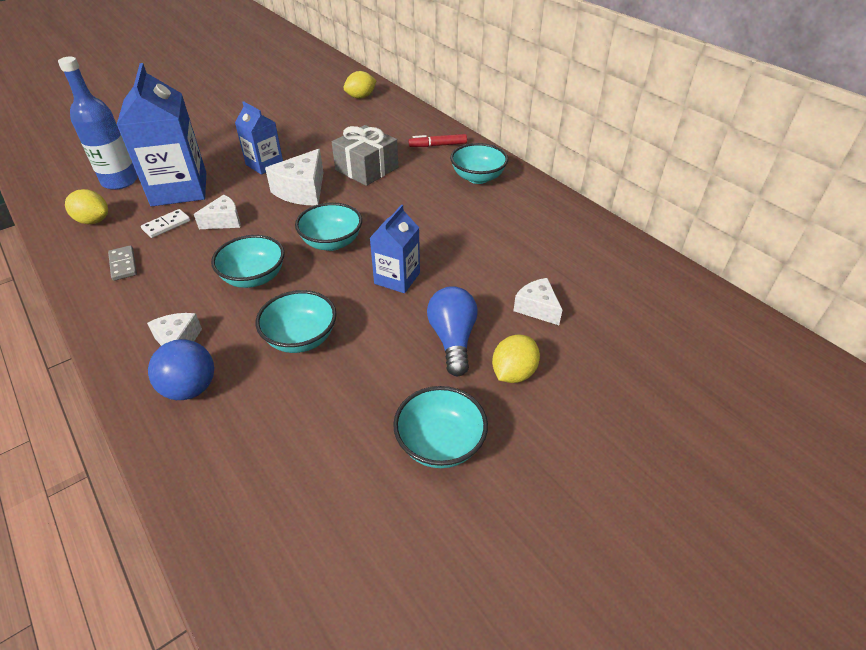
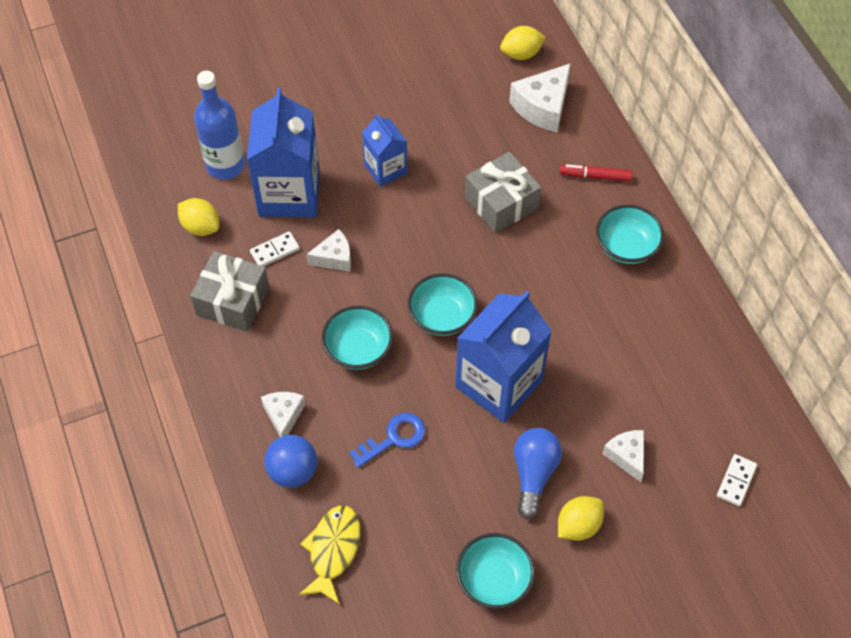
camera: 15 degrees right, 15 degrees up
grey domino [108,245,137,281] -> grey gift [190,251,269,332]
turquoise bowl [256,290,337,353] -> blue key [349,413,425,468]
white cheese [265,149,324,205] -> white cheese moved to [509,63,571,132]
blue carton [370,205,420,293] -> blue carton [456,291,552,423], size x1.78
none -> yellow fish [299,505,360,605]
none -> white domino [717,454,757,506]

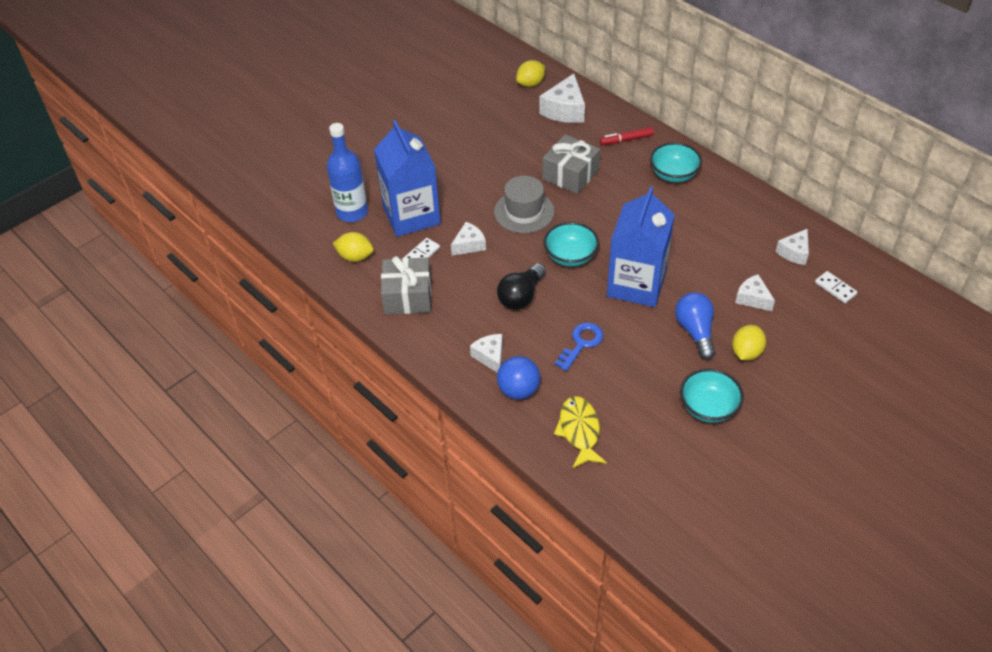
camera: 20 degrees left, 10 degrees down
turquoise bowl [322,306,393,370] -> black light bulb [497,263,546,310]
blue carton [362,113,408,187] -> none
white domino [717,454,757,506] -> white domino turned 45 degrees counterclockwise [815,271,858,303]
none -> grey hat [494,176,555,233]
none -> white cheese [776,229,809,265]

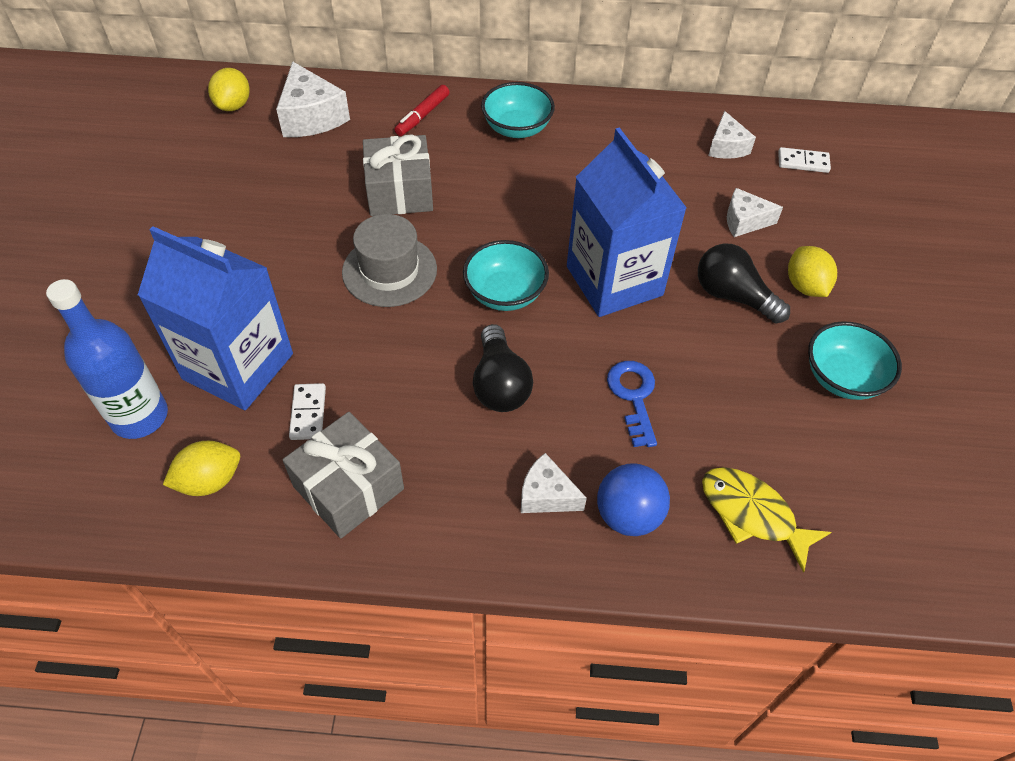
camera: 45 degrees left, 5 degrees up
white cheese [451,222,486,256] -> none
blue light bulb [675,292,715,360] -> black light bulb [698,243,790,323]

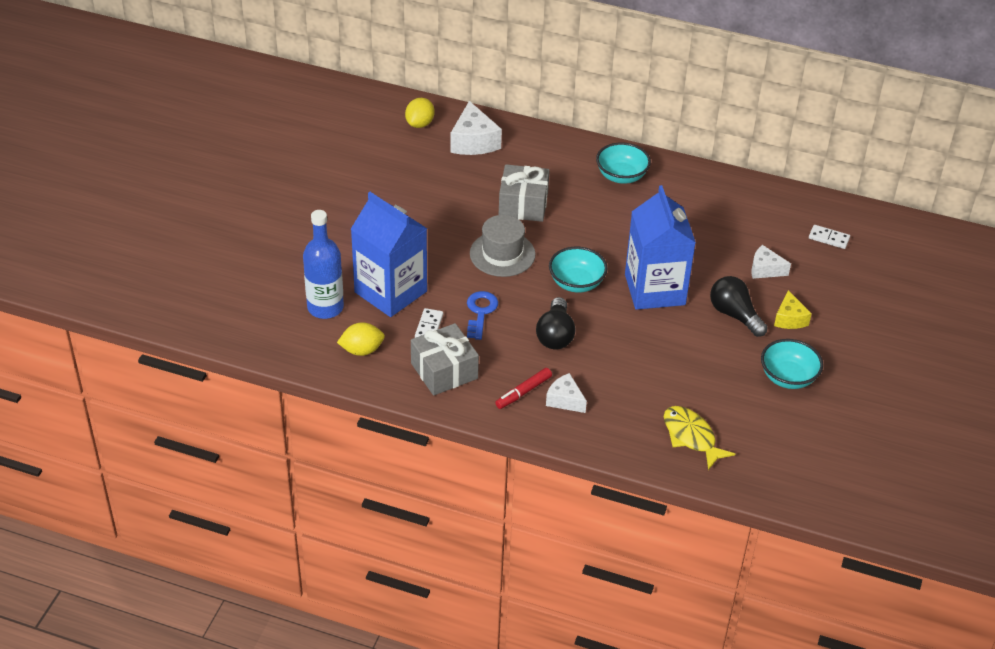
camera: 15 degrees right, 10 degrees down
red marker [394,85,450,136] -> red marker moved to [495,368,552,409]
blue ball [597,464,670,536] -> none
blue key [607,361,657,447] -> blue key moved to [467,291,498,340]
white cheese [708,111,756,159] -> none
yellow lemon [788,246,837,297] -> yellow cheese [774,290,812,329]

